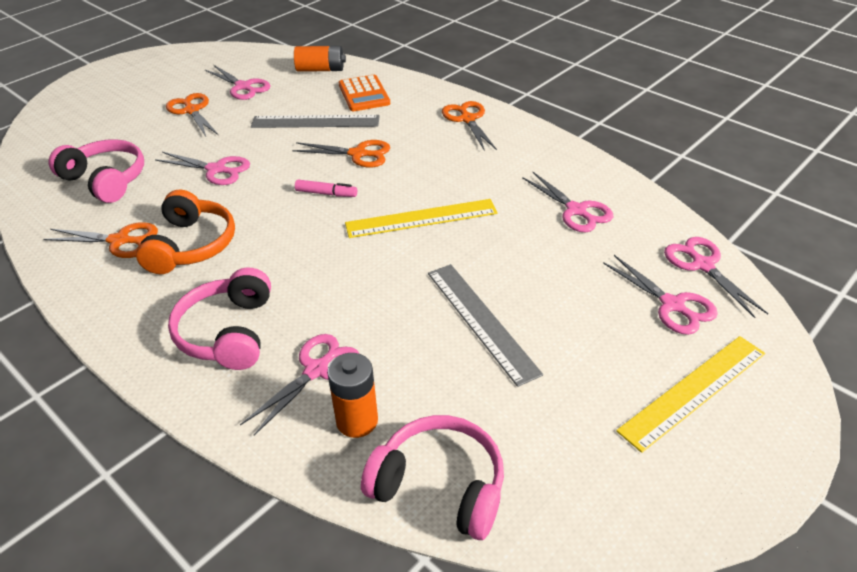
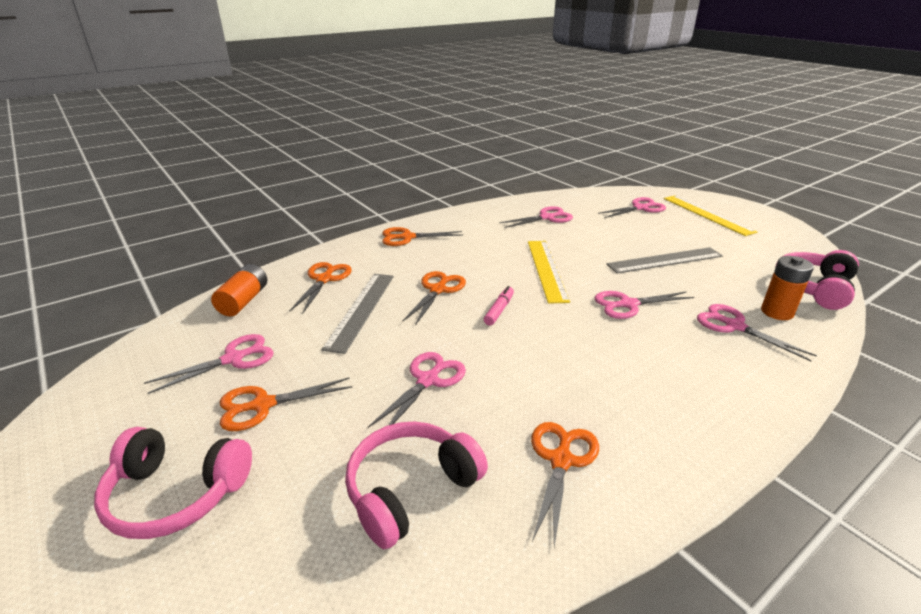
camera: 80 degrees left, 10 degrees down
orange headphones [136,190,235,274] -> none
pink headphones [168,267,271,370] -> pink headphones moved to [94,427,252,539]
orange calculator [339,75,390,111] -> orange scissors [289,262,352,314]
pink scissors [664,237,768,318] -> pink scissors moved to [594,291,694,319]

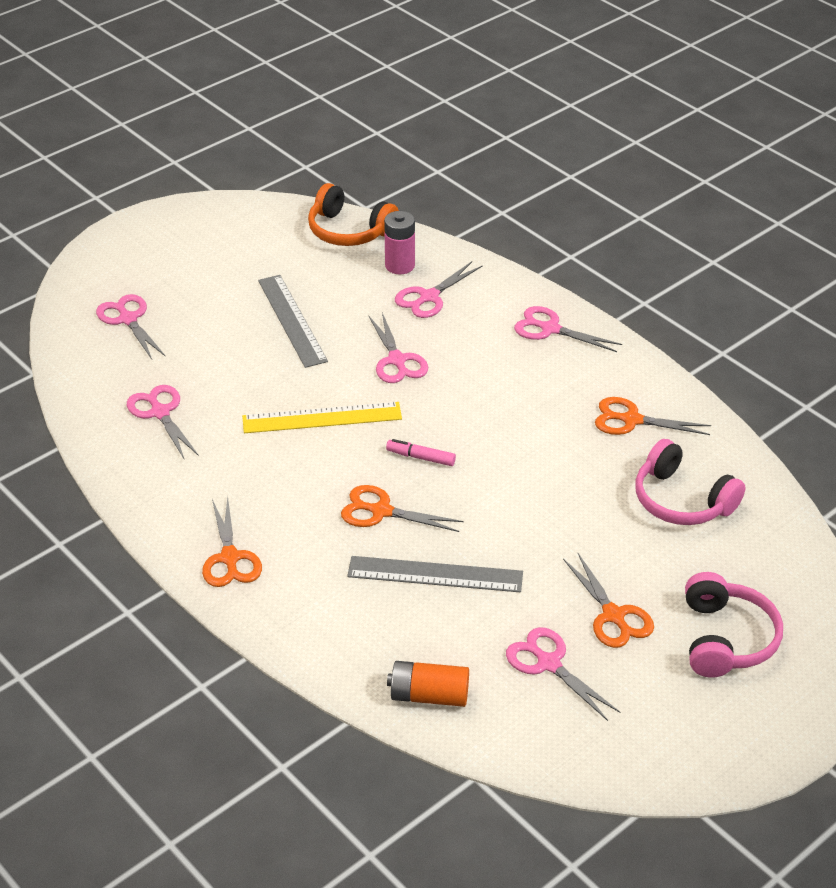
camera: 95 degrees left, 10 degrees up
orange scissors [289,262,352,314] -> none
pink scissors [368,352,466,428] -> pink scissors moved to [514,306,622,352]
yellow ruler [664,195,757,236] -> none
orange battery [761,256,814,320] -> pink battery [384,211,415,275]
pink headphones [775,250,859,310] -> orange headphones [308,183,399,246]

